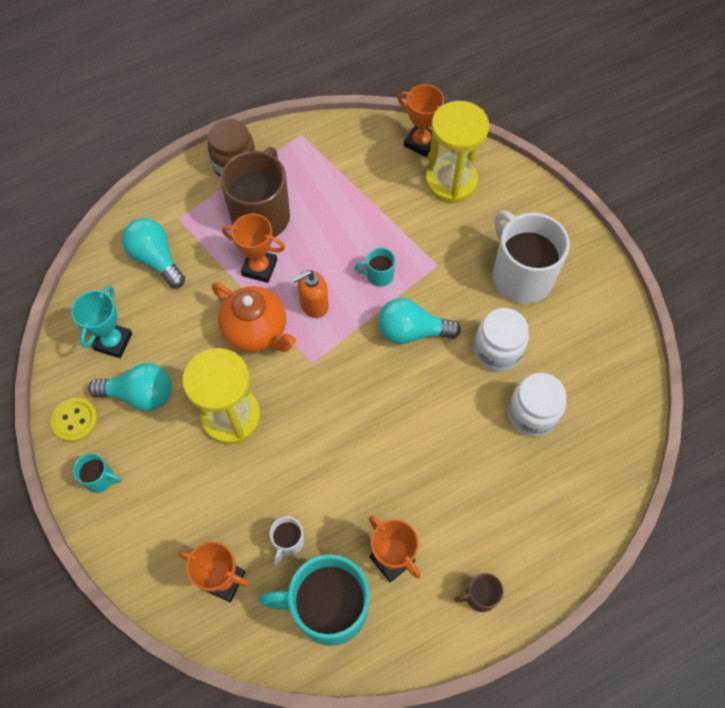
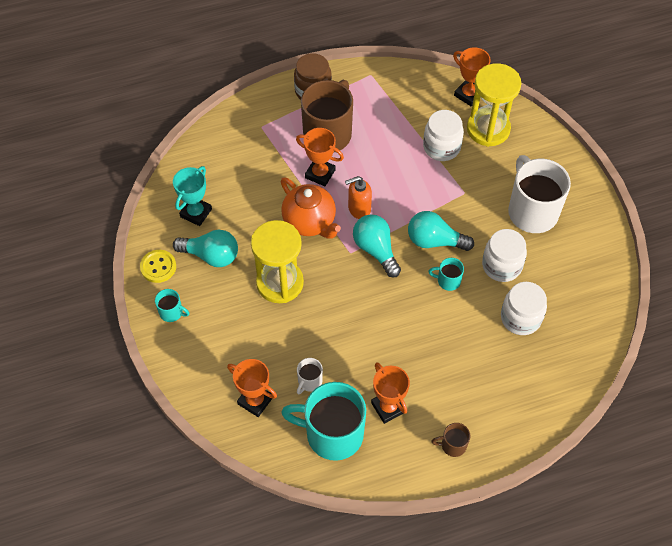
camera: 10 degrees right, 5 degrees down
turquoise light bulb [122,218,185,288] -> turquoise light bulb moved to [353,214,401,278]
turquoise mug [355,247,395,287] -> turquoise mug moved to [429,258,464,291]
none -> white jar [423,110,464,161]

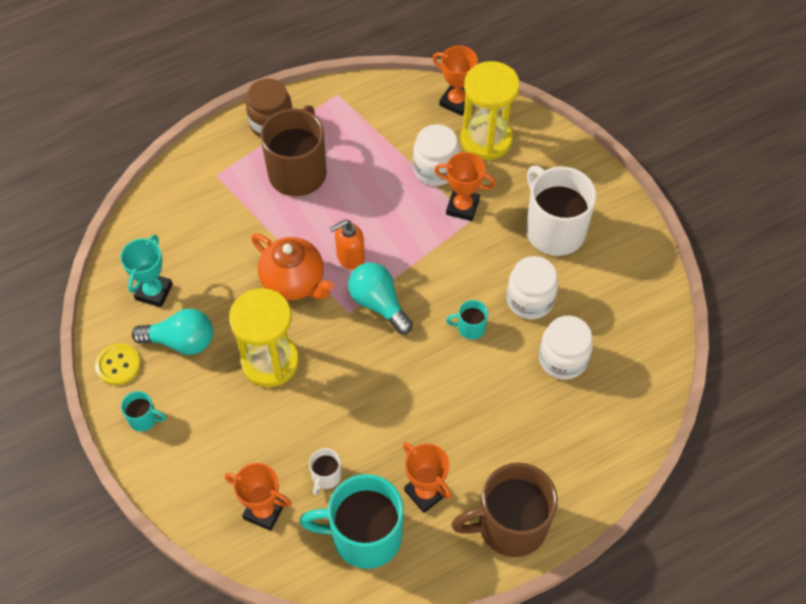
camera: 10 degrees left, 0 degrees up
orange trophy [296,128,344,186] -> orange trophy moved to [434,152,496,221]
turquoise light bulb [408,211,474,251] -> none
brown mug [432,423,470,457] -> brown mug [451,463,558,557], size x2.26

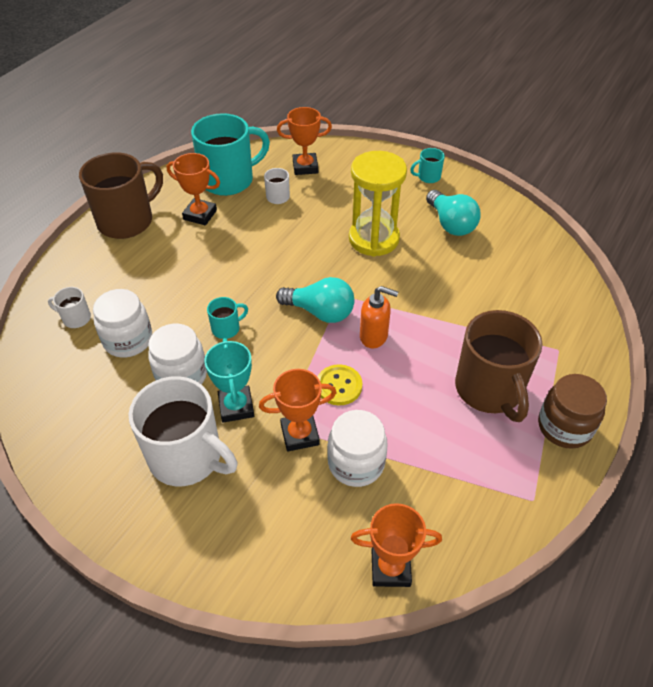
camera: 150 degrees right, 10 degrees down
yellow button [95,344,141,385] -> yellow button moved to [318,364,362,405]
turquoise trophy [120,235,173,307] -> turquoise trophy moved to [204,338,254,423]
turquoise light bulb [132,309,213,355] -> turquoise light bulb turned 90 degrees counterclockwise [426,190,481,236]
orange teapot [251,233,334,300] -> none
orange soap dispenser [330,220,365,270] -> orange soap dispenser turned 75 degrees clockwise [360,286,398,349]
yellow hourglass [461,61,520,161] -> none
none -> white mug [48,287,91,328]

